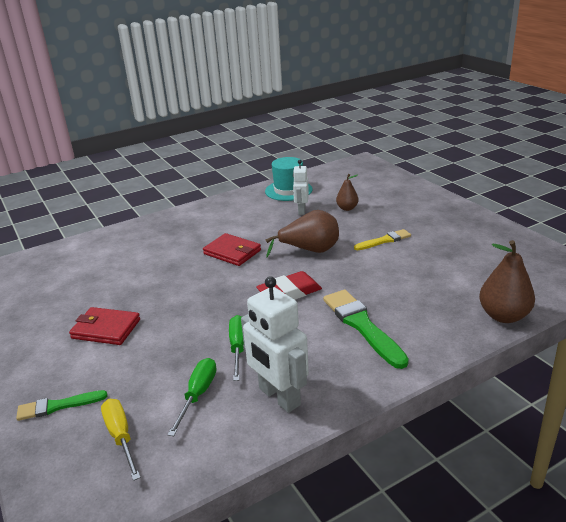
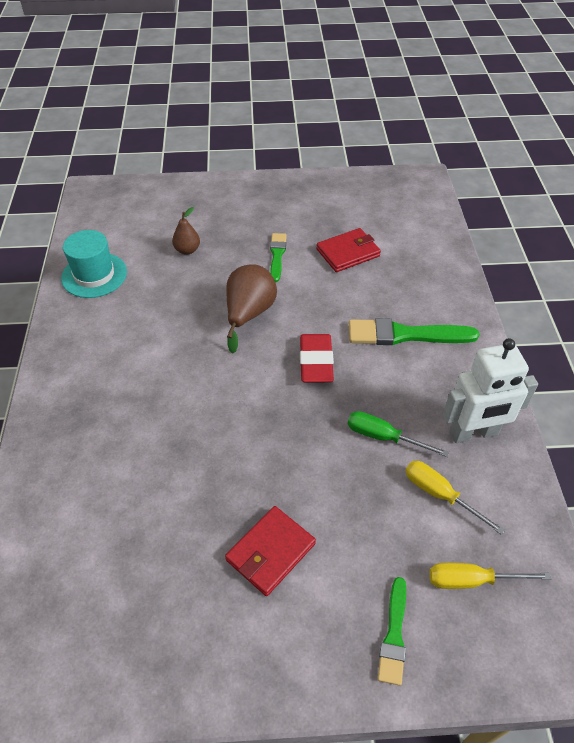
camera: 65 degrees left, 20 degrees up
green screwdriver [168,358,217,436] -> yellow screwdriver [405,461,505,535]
red wallet [203,233,261,266] -> red wallet moved to [316,228,381,272]
white robot [293,160,309,215] -> none
yellow brush [354,229,411,250] -> green brush [270,233,287,282]
brown pear [479,240,535,323] -> none

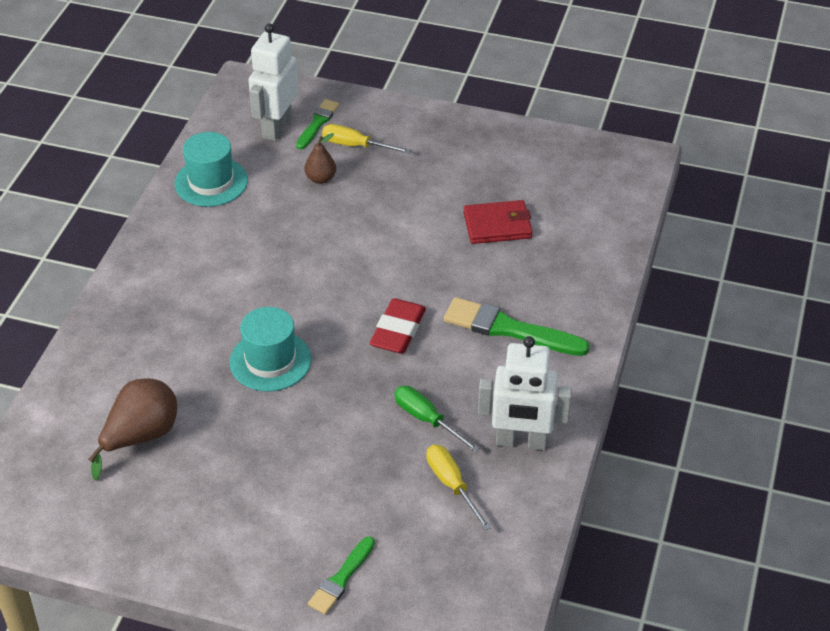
camera: 20 degrees right, 5 degrees down
red wallet [225,506,316,596] -> none
brown pear [226,264,277,354] -> brown pear moved to [88,378,177,480]
green brush [270,233,287,282] -> green brush moved to [296,99,339,150]
yellow screwdriver [429,563,552,589] -> yellow screwdriver moved to [322,124,411,154]
none -> turquoise hat [230,307,311,392]
none -> white robot [248,23,299,141]

